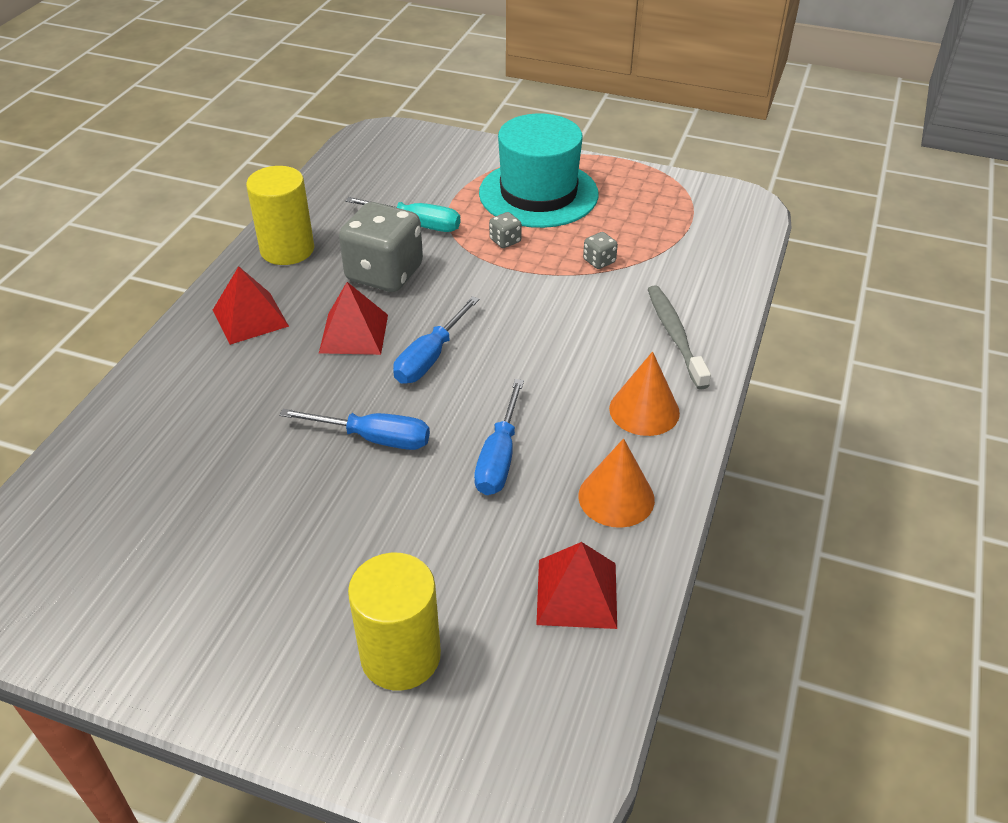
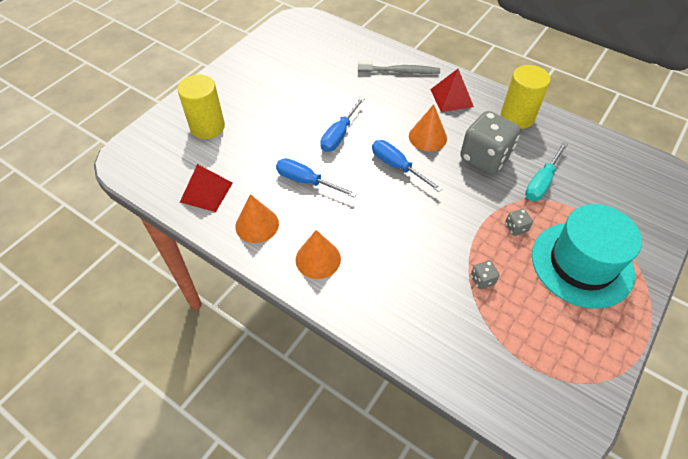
camera: 105 degrees right, 10 degrees up
red pyramid [319,282,388,355] -> orange cone [409,104,447,151]
grey toothbrush [648,285,711,390] -> grey toothbrush moved to [358,60,440,74]

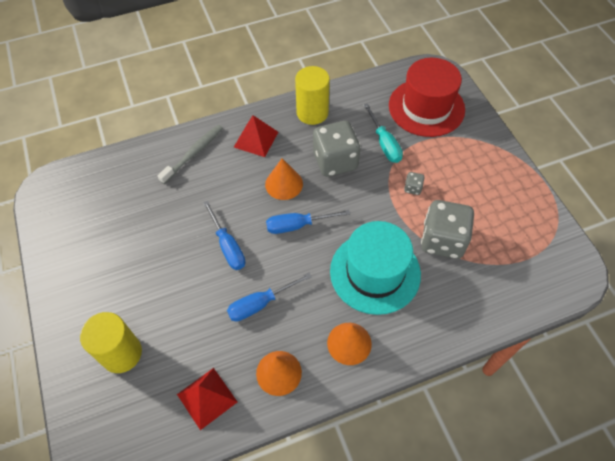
camera: 55 degrees left, 5 degrees up
grey dice [471,260,499,289] -> grey dice [421,200,474,259], size x2.40
turquoise hat [532,204,642,309] -> turquoise hat moved to [330,221,421,315]
none -> red hat [389,58,465,137]

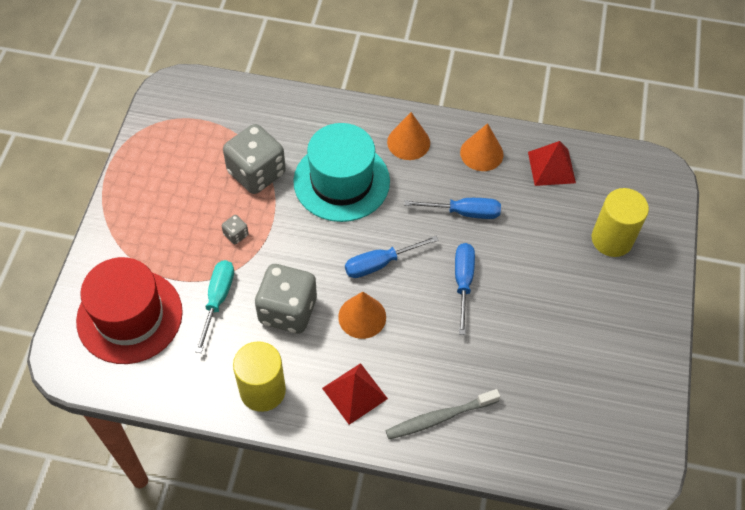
camera: 150 degrees left, 0 degrees up
blue screwdriver [266,210,350,234] -> blue screwdriver turned 135 degrees clockwise [345,235,439,278]

